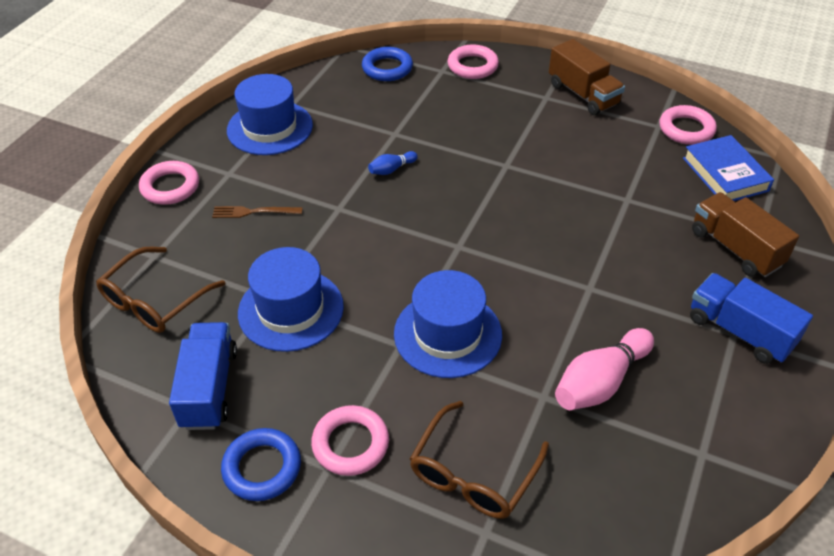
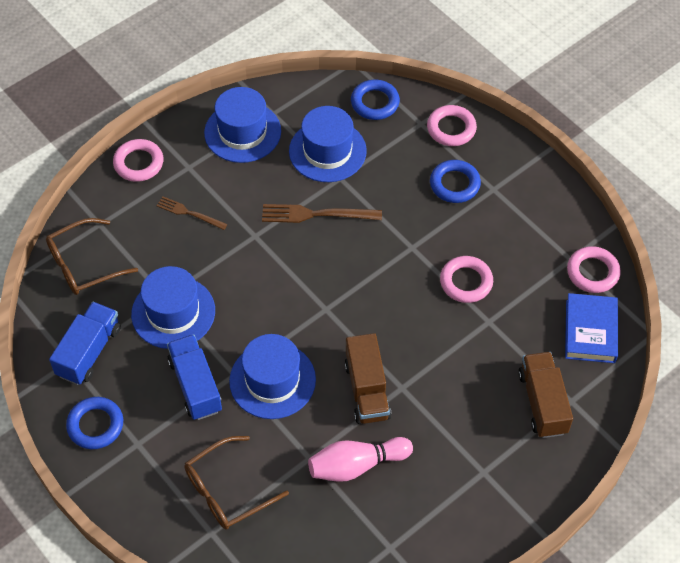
camera: 25 degrees right, 10 degrees up
pink ring [311,405,389,476] -> pink ring moved to [440,256,493,303]
blue bowling pin [368,151,418,175] -> brown fork [262,204,382,223]
brown truck [549,39,625,115] -> brown truck moved to [345,333,391,424]
blue truck [690,273,813,364] -> blue truck moved to [167,334,222,420]
none -> blue hat [289,106,367,182]
none -> blue ring [430,160,481,203]

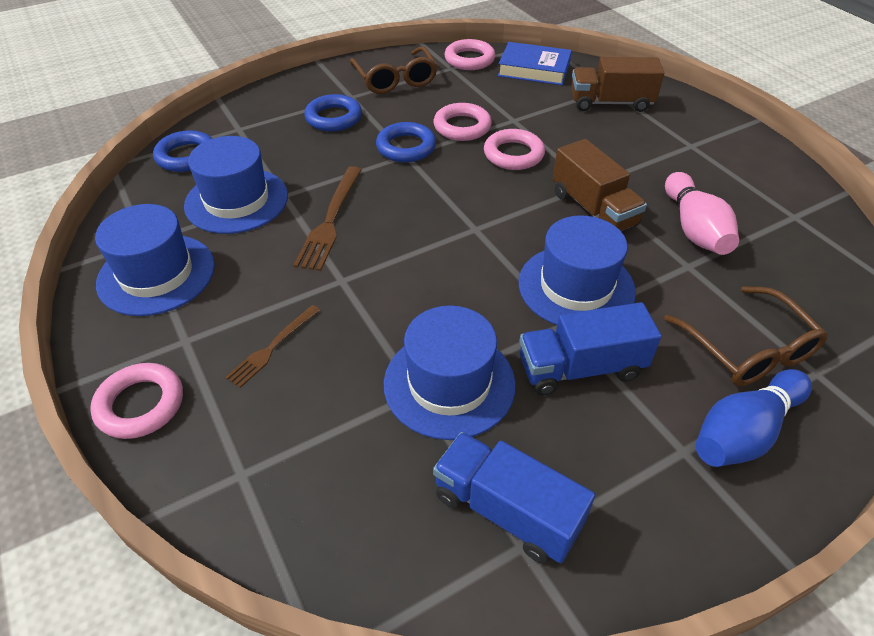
camera: 80 degrees left, 10 degrees down
brown glasses [46,218,138,295] -> brown glasses moved to [350,46,437,94]
blue ring [66,397,123,449] -> blue ring moved to [376,122,436,162]
brown truck [345,333,391,424] -> brown truck turned 60 degrees clockwise [553,139,647,231]
pink ring [427,105,477,146] -> pink ring moved to [484,129,545,170]
none -> blue bowling pin [695,369,812,467]

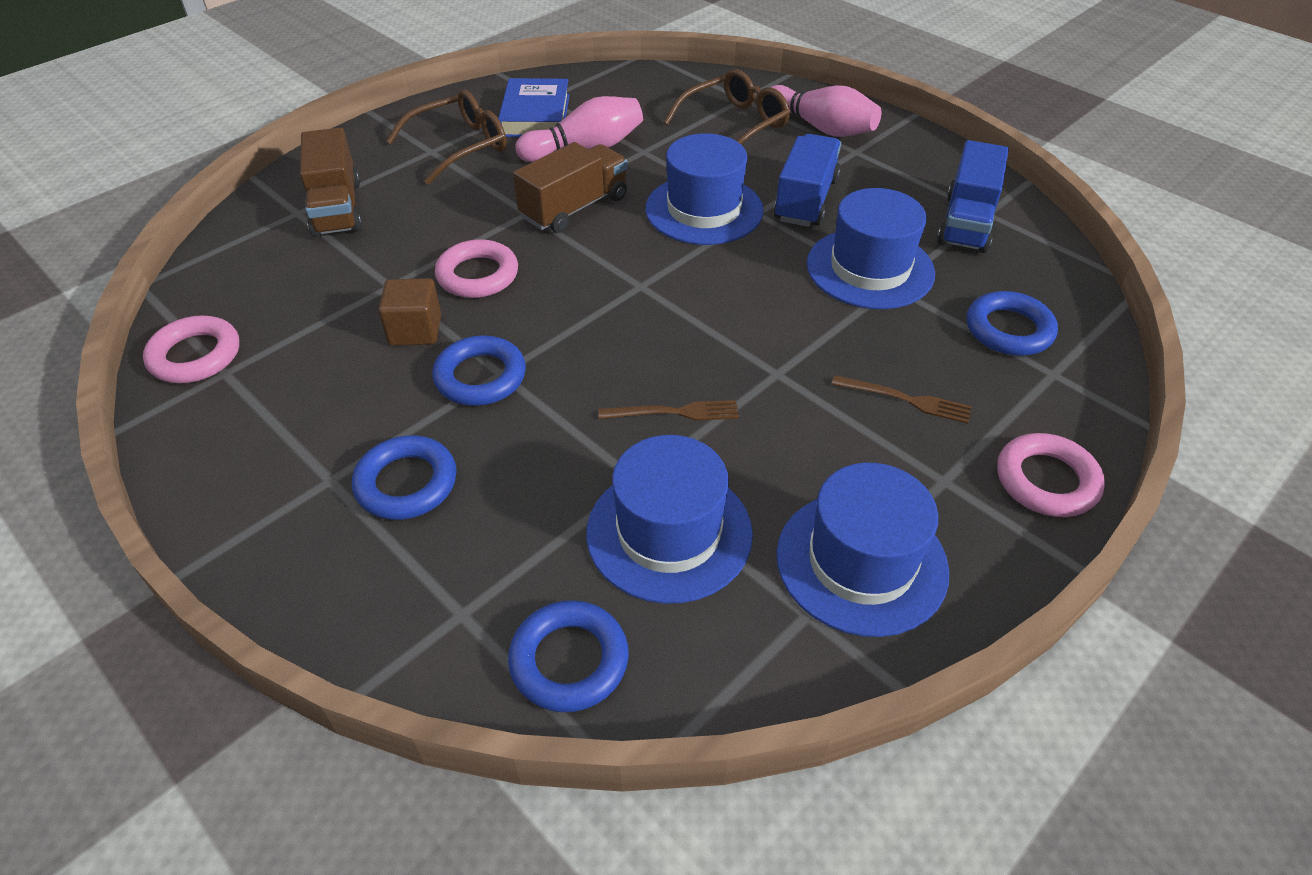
camera: 105 degrees left, 0 degrees up
brown fork [293,166,362,271] -> brown fork [598,400,739,421], size x0.63
brown glasses [350,46,437,94] -> brown glasses moved to [386,90,507,185]
pink ring [433,103,492,141] -> brown cube [378,278,441,346]
blue book [498,42,572,85] -> blue book moved to [498,78,569,137]
blue truck [519,302,661,395] -> blue truck turned 135 degrees counterclockwise [774,134,841,227]
blue bowling pin [695,369,812,467] -> pink bowling pin [771,85,881,137]
none -> blue ring [967,291,1058,356]

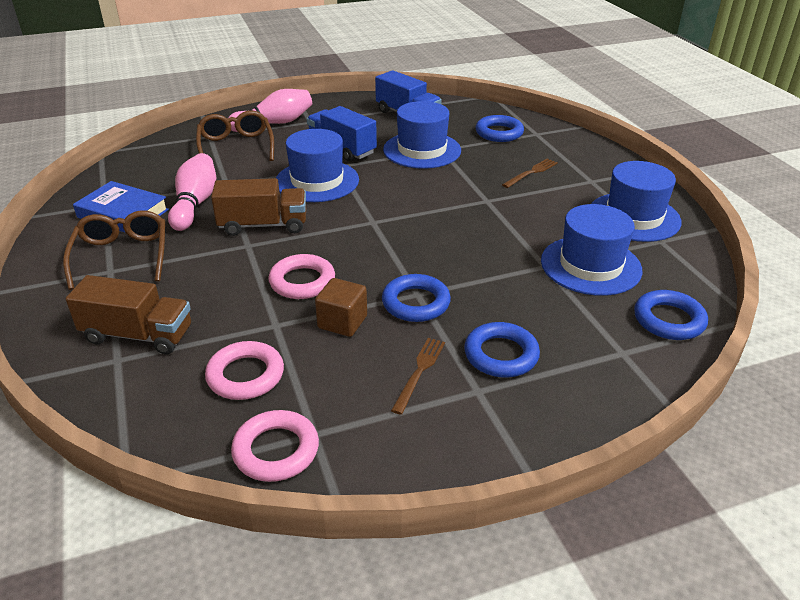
camera: 65 degrees left, 10 degrees down
brown truck [513,142,628,233] -> brown truck turned 105 degrees clockwise [211,178,306,236]
brown fork [598,400,739,421] -> brown fork moved to [391,338,445,415]
pink ring [997,433,1105,517] -> pink ring moved to [205,341,284,400]

